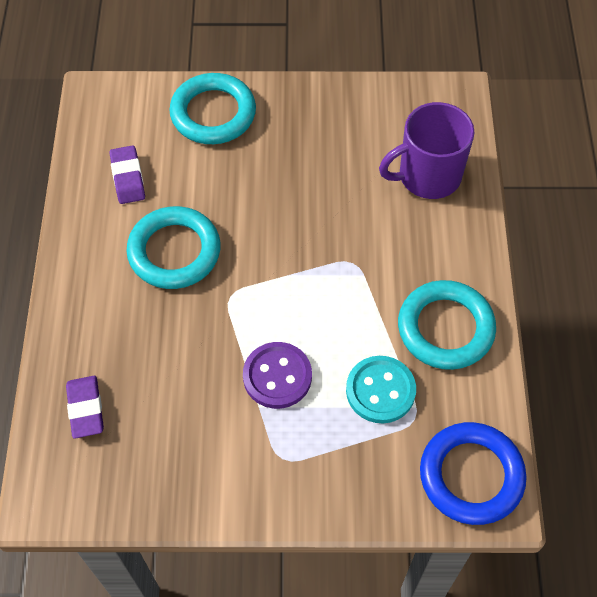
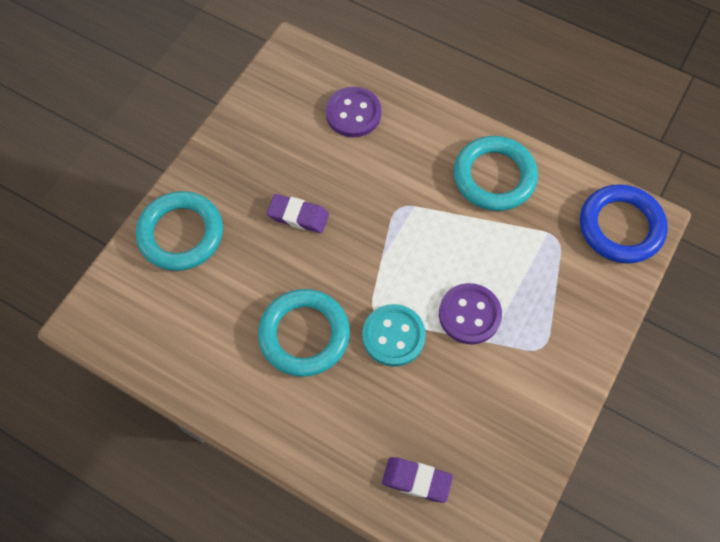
camera: 60 degrees left, 5 degrees up
purple eraser [110,145,145,204] -> purple eraser moved to [267,194,329,233]
turquoise button [346,356,416,423] -> turquoise button moved to [362,304,426,367]
purple mug [379,102,474,199] -> purple button [326,87,381,137]

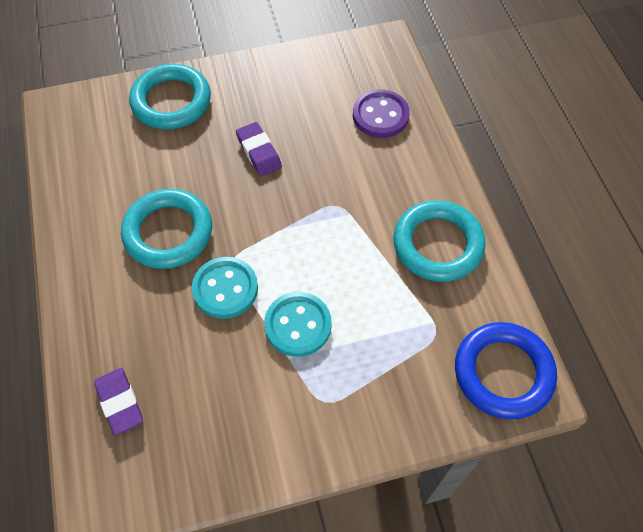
camera: 45 degrees right, 5 degrees down
purple button [439,283,502,345] -> turquoise button [264,292,332,357]

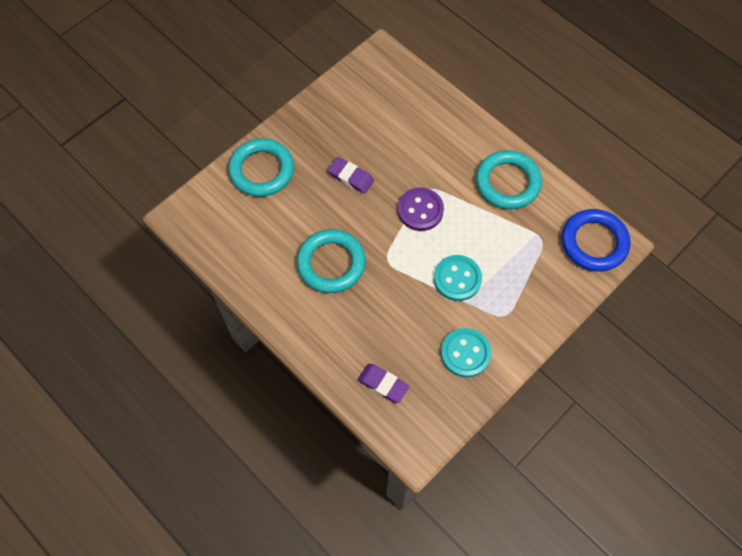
camera: 30 degrees left, 5 degrees up
turquoise button [192,257,258,319] -> turquoise button moved to [441,328,491,377]
purple button [353,89,410,138] -> purple button moved to [398,187,444,231]

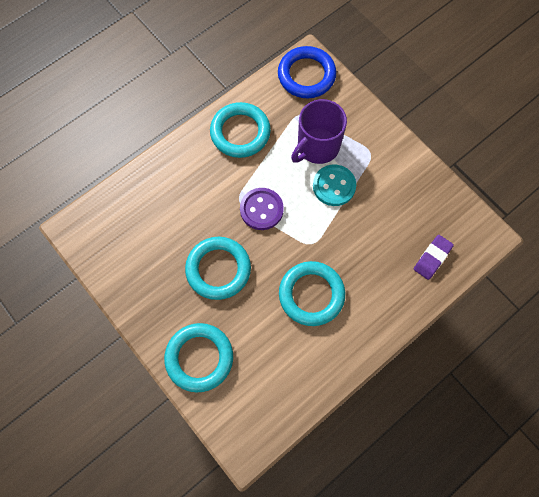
camera: 85 degrees left, 5 degrees up
purple eraser [328,157,374,194] -> turquoise ring [185,237,251,300]
turquoise button [441,328,491,377] -> none
none -> purple mug [291,99,347,164]

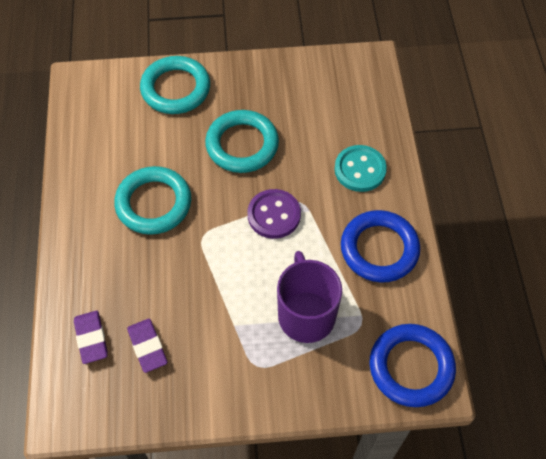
camera: 125 degrees right, 10 degrees down
turquoise ring [210,102,271,158] -> blue ring [341,210,420,283]
turquoise button [313,165,356,206] -> turquoise button moved to [334,145,387,192]
none -> purple eraser [127,319,167,373]

